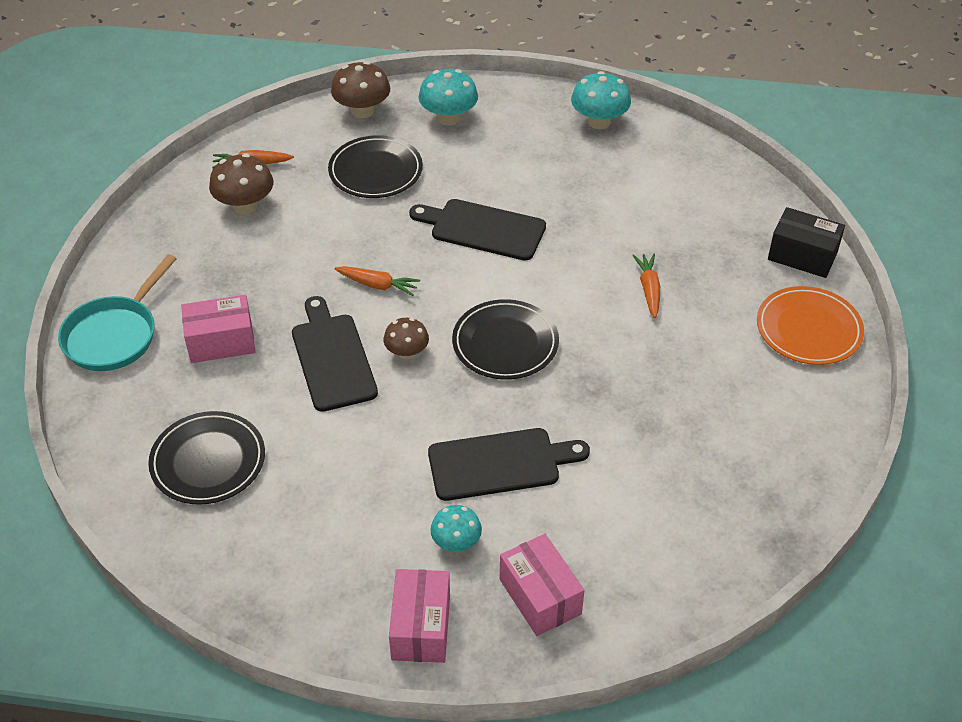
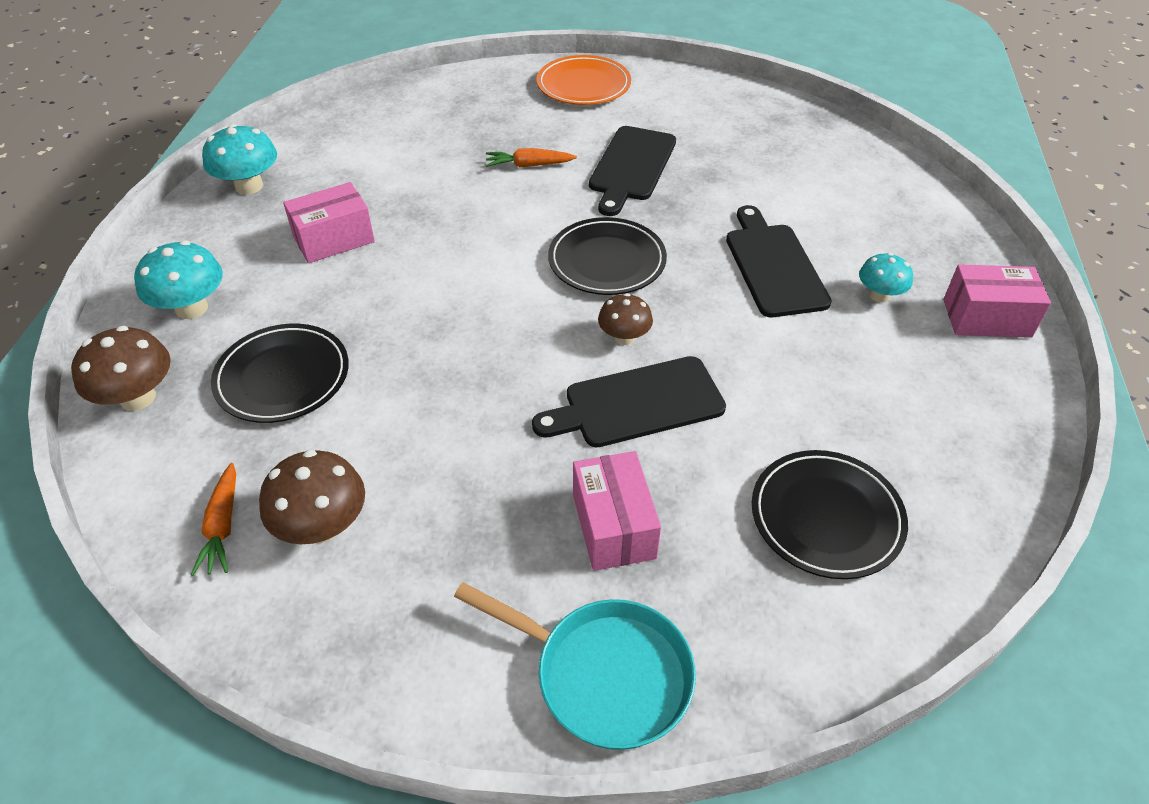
camera: 90 degrees left, 0 degrees up
orange carrot [335,266,420,296] -> none
black cutting board [409,199,546,261] -> black cutting board moved to [589,126,676,216]
pink box [500,534,584,636] -> pink box moved to [283,182,375,263]
black box [768,207,845,278] -> none

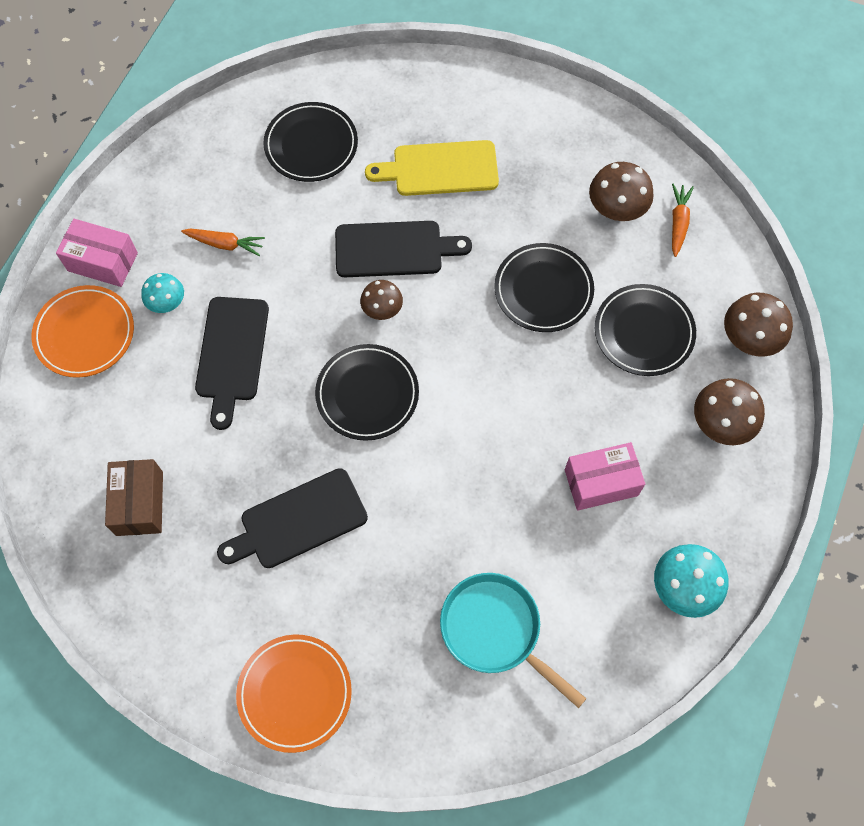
camera: 165 degrees left, 20 degrees up
turquoise mushroom [134,240,223,319] -> brown mushroom [694,378,765,445]
turquoise pan [454,582,696,750] -> turquoise pan moved to [440,573,587,708]
orange carrot [486,148,577,168] -> orange carrot moved to [181,229,265,256]
pink box [573,451,661,571] -> yellow cutting board [365,140,499,196]
black cutting board [589,126,676,216] -> black cutting board turned 150 degrees counterclockwise [217,468,368,568]
none -> orange plate [32,285,134,378]
none -> brown box [105,459,163,536]
none -> black plate [494,243,594,332]

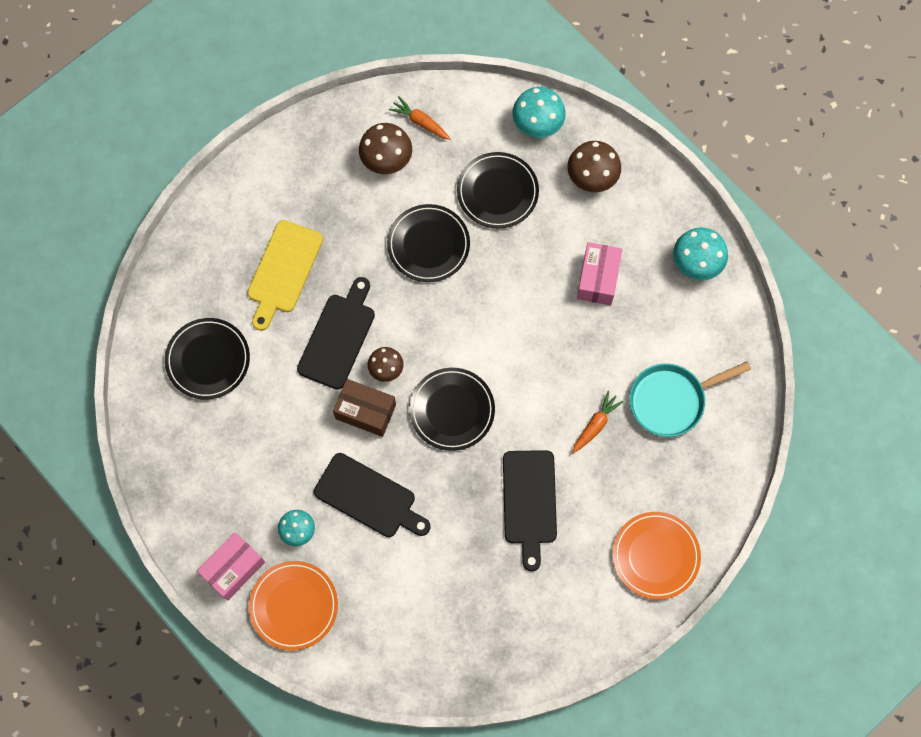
camera: 65 degrees left, 5 degrees up
brown box [105,459,163,536] -> brown box moved to [333,379,396,437]
orange carrot [181,229,265,256] -> orange carrot moved to [572,391,624,453]
brown mushroom [724,293,793,357] -> turquoise mushroom [512,87,566,138]

